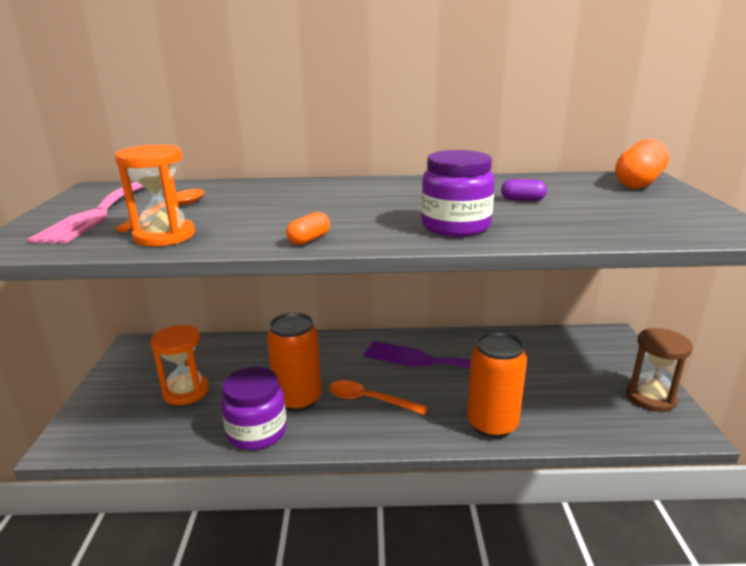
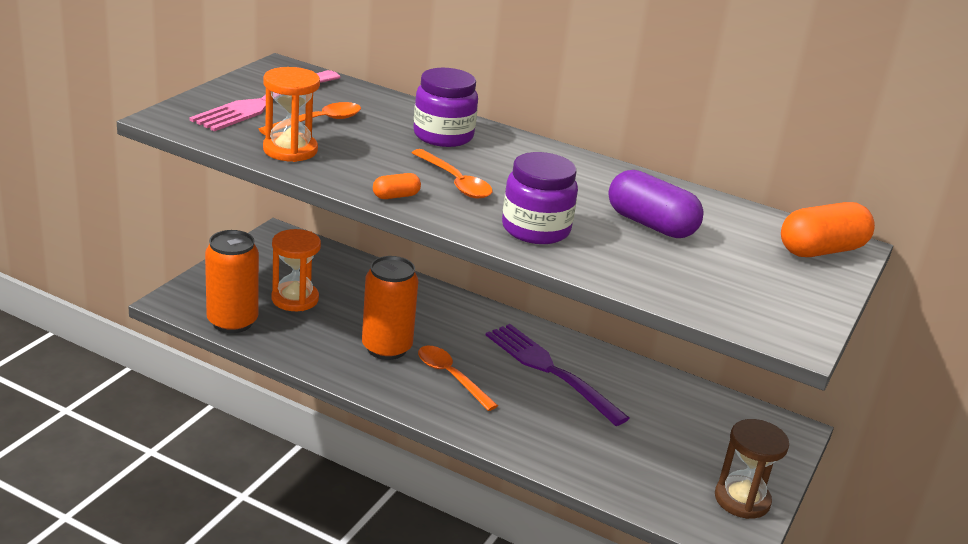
camera: 25 degrees right, 5 degrees up
purple jar [221,367,287,450] -> purple jar moved to [413,68,478,147]
orange can [467,332,527,438] -> orange can moved to [205,230,259,333]
purple capsule [501,179,547,201] -> purple capsule [608,170,704,238], size x2.06
none -> orange spoon [412,149,492,199]

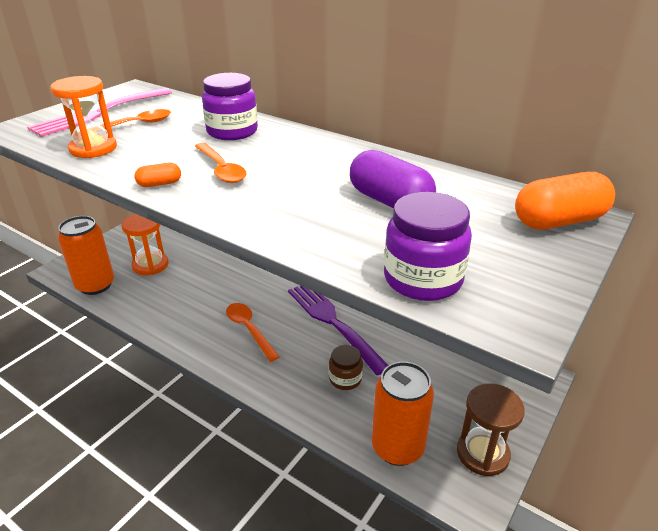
camera: 10 degrees right, 5 degrees up
orange can [362,256,418,360] -> orange can moved to [372,362,434,466]
purple jar [502,152,578,244] -> purple jar moved to [384,192,472,301]
none -> brown jar [329,345,363,390]

